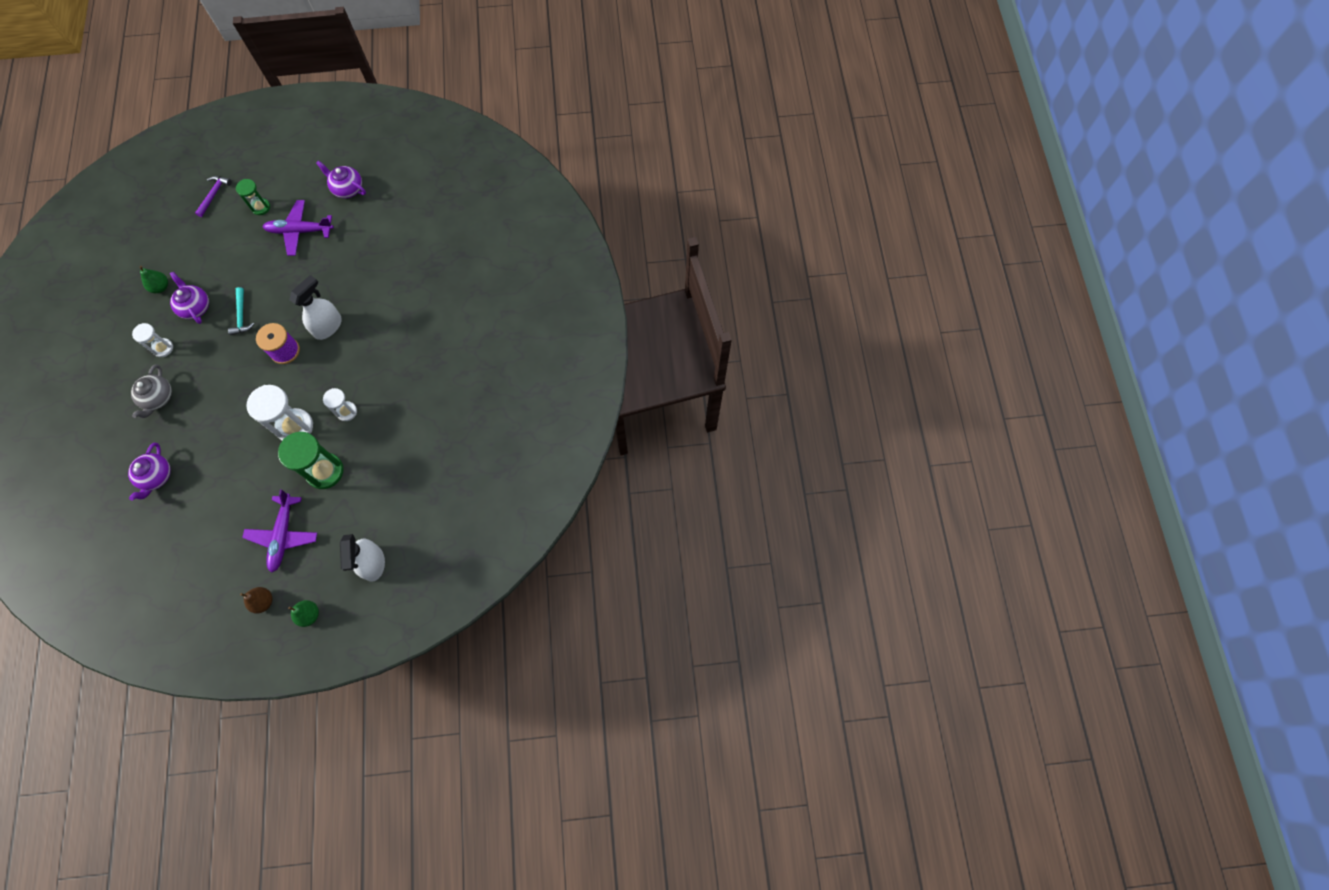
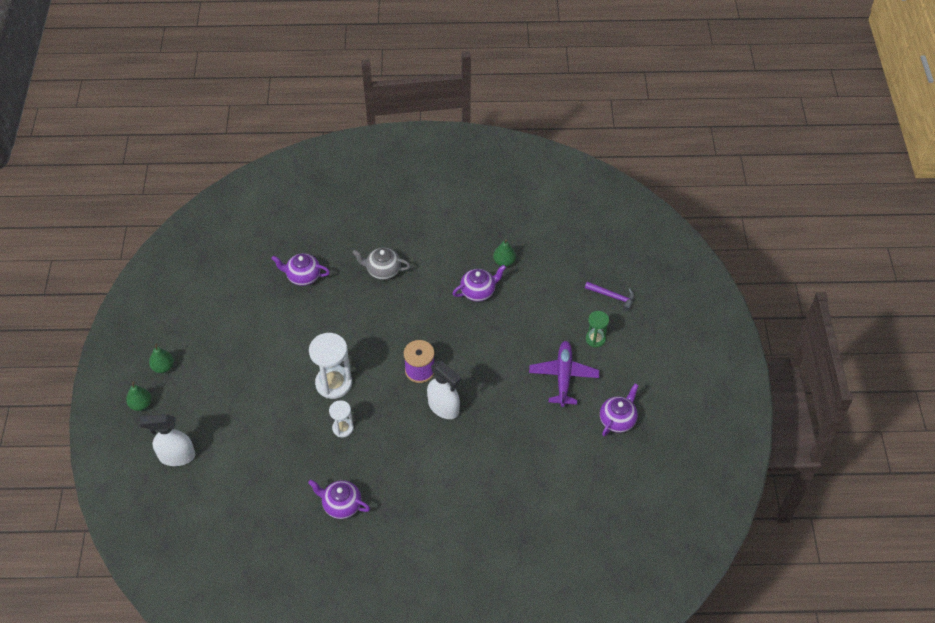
camera: 95 degrees right, 15 degrees down
white hourglass [132,323,173,357] -> none
turquoise hammer [228,287,254,335] -> none
brown pear [240,587,273,614] -> green pear [149,343,174,373]
purple plane [242,489,317,573] -> none
green hourglass [278,432,344,489] -> none
none -> purple teapot [308,480,370,519]

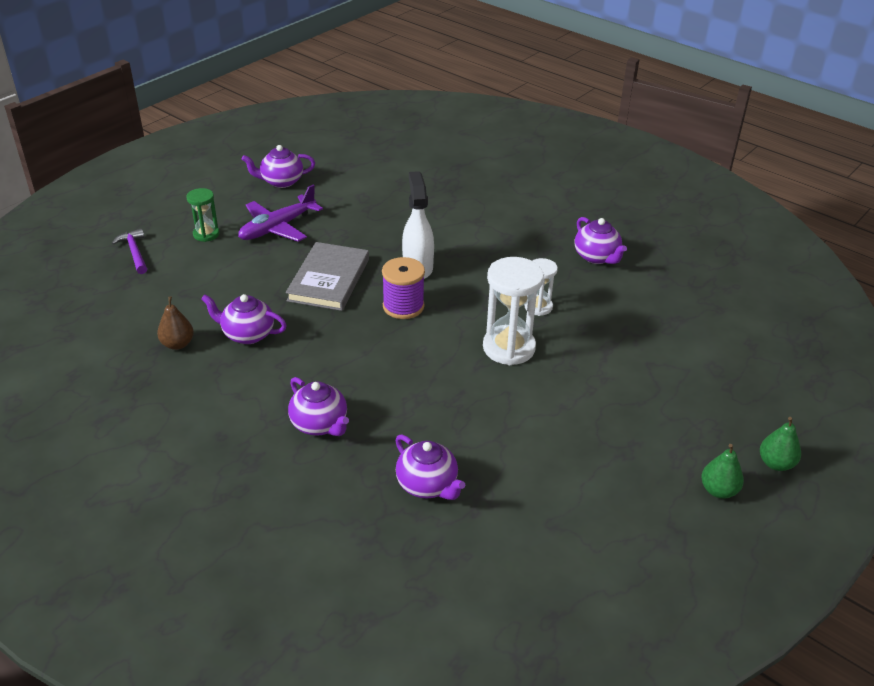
camera: 140 degrees left, 15 degrees down
white spray bottle [139,414,195,466] -> none
grey teapot [352,248,411,280] -> purple teapot [288,377,349,436]
green pear [493,239,516,267] -> brown pear [157,296,194,350]
none -> grey book [286,242,369,311]

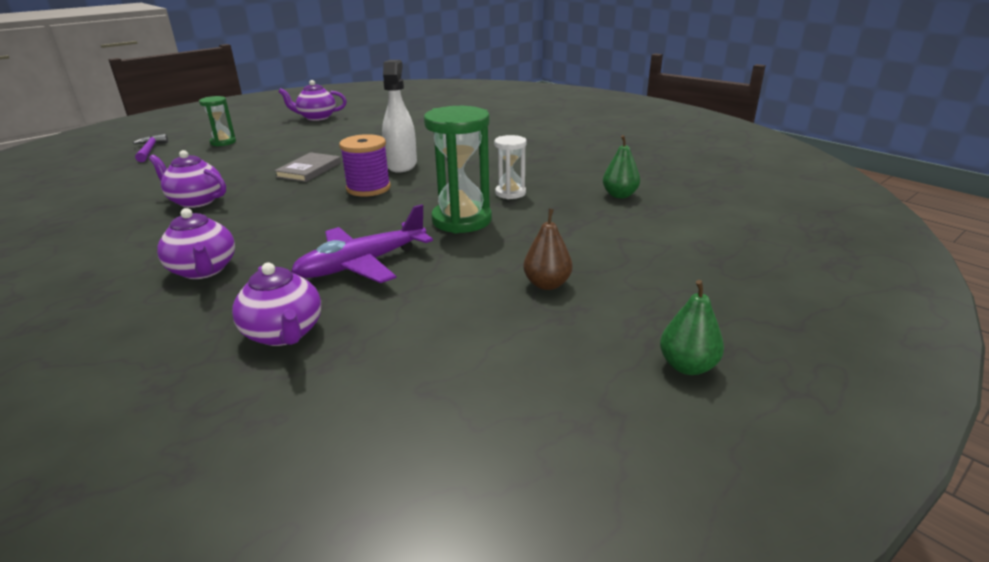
camera: 10 degrees right, 10 degrees down
brown pear [157,296,194,350] -> brown pear moved to [523,209,573,290]
purple plane [238,184,323,242] -> purple plane moved to [291,204,433,283]
grey book [286,242,369,311] -> grey book [274,152,341,182], size x0.64
white hourglass [483,257,544,365] -> green hourglass [424,106,492,234]
purple teapot [575,217,627,264] -> none
green pear [760,417,801,471] -> green pear moved to [603,135,640,198]

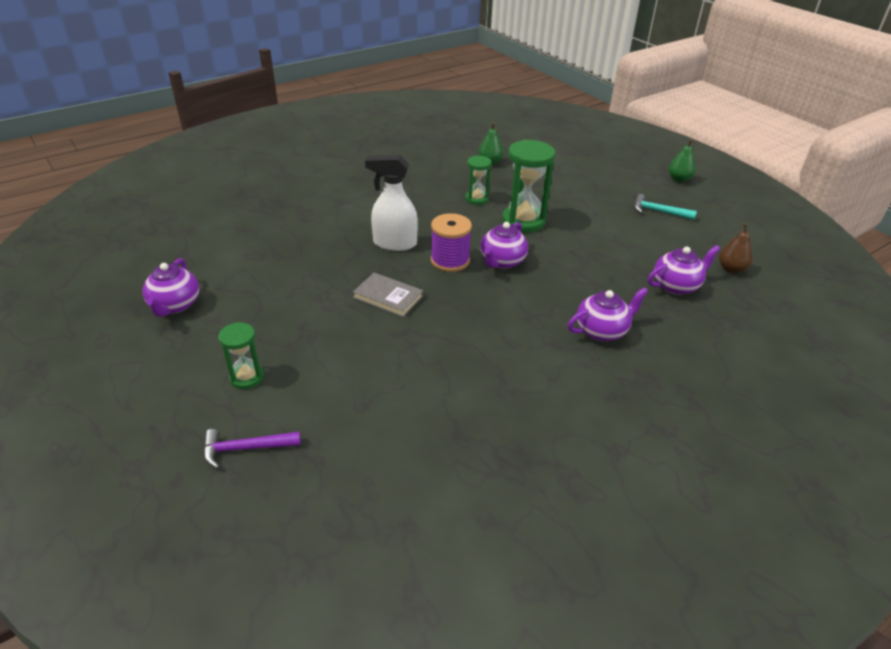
camera: 85 degrees left, 10 degrees up
purple teapot [149,150,226,208] -> purple teapot moved to [480,222,528,269]
purple plane [291,204,433,283] -> none
white hourglass [494,135,527,199] -> green hourglass [465,155,492,205]
brown pear [523,209,573,290] -> brown pear moved to [719,224,753,273]
none -> turquoise hammer [634,194,697,220]

